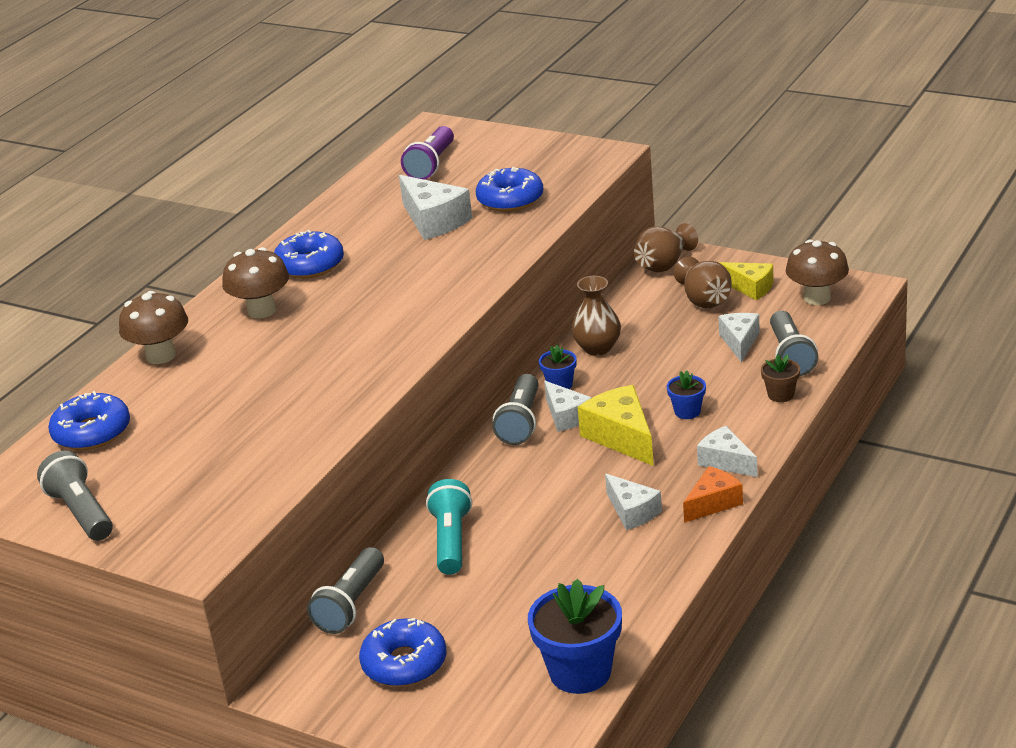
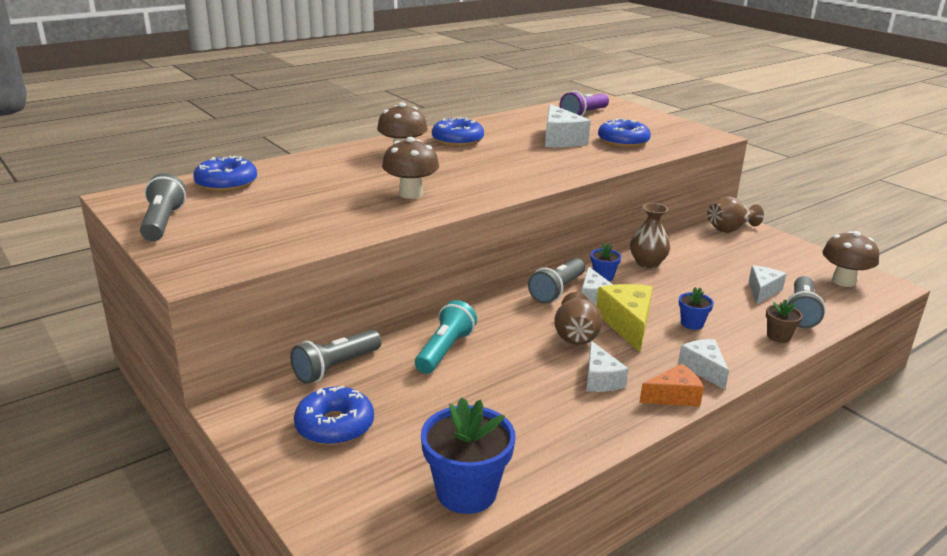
camera: 20 degrees right, 5 degrees down
brown mushroom [119,291,188,364] -> brown mushroom moved to [382,137,439,199]
brown vase [674,257,732,308] -> brown vase moved to [554,292,602,345]
yellow cheese [719,262,773,300] -> none

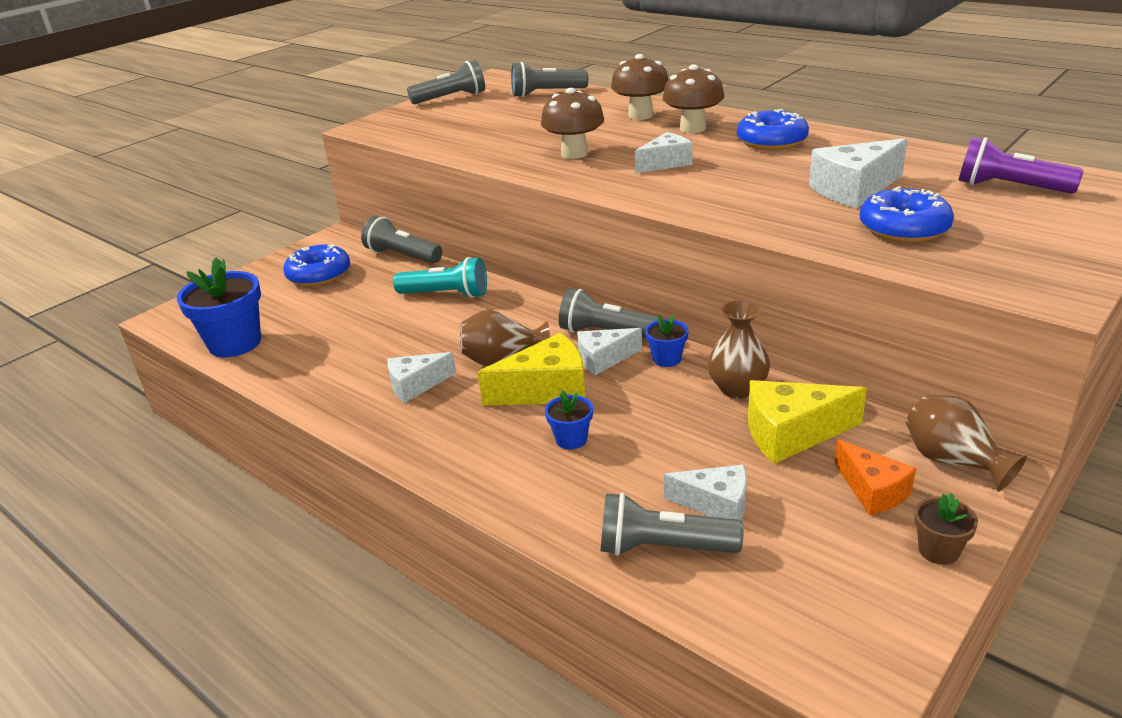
camera: 80 degrees right, 5 degrees up
blue donut [193,156,257,192] -> grey flashlight [511,62,588,98]
orange cheese [639,364,704,406] -> orange cheese moved to [834,439,916,516]
white cheese [678,339,729,390] -> white cheese moved to [635,132,693,173]
brown flower pot [766,299,803,343] -> brown flower pot moved to [914,493,978,565]
brown mushroom [822,231,879,287] -> brown mushroom moved to [611,54,668,120]
none -> yellow cheese [748,380,867,464]

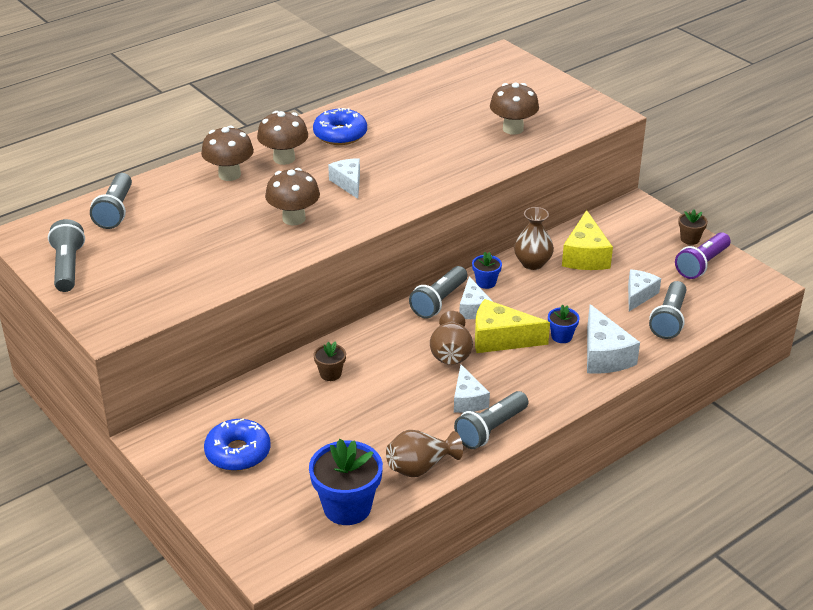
camera: 80 degrees left, 5 degrees up
grey flashlight [361,216,442,263] -> grey flashlight moved to [454,391,528,449]
turquoise flashlight [393,257,487,298] -> brown flower pot [313,341,346,381]
yellow cheese [478,333,585,405] -> yellow cheese turned 75 degrees counterclockwise [475,299,550,353]
white cheese [809,138,908,208] -> white cheese moved to [587,304,640,374]
orange cheese [834,439,916,516] -> none
blue donut [860,186,954,243] -> brown mushroom [490,83,539,135]
brown vase [906,394,1027,492] -> brown vase moved to [386,430,463,477]
purple flashlight [958,137,1084,194] -> purple flashlight moved to [675,232,730,279]

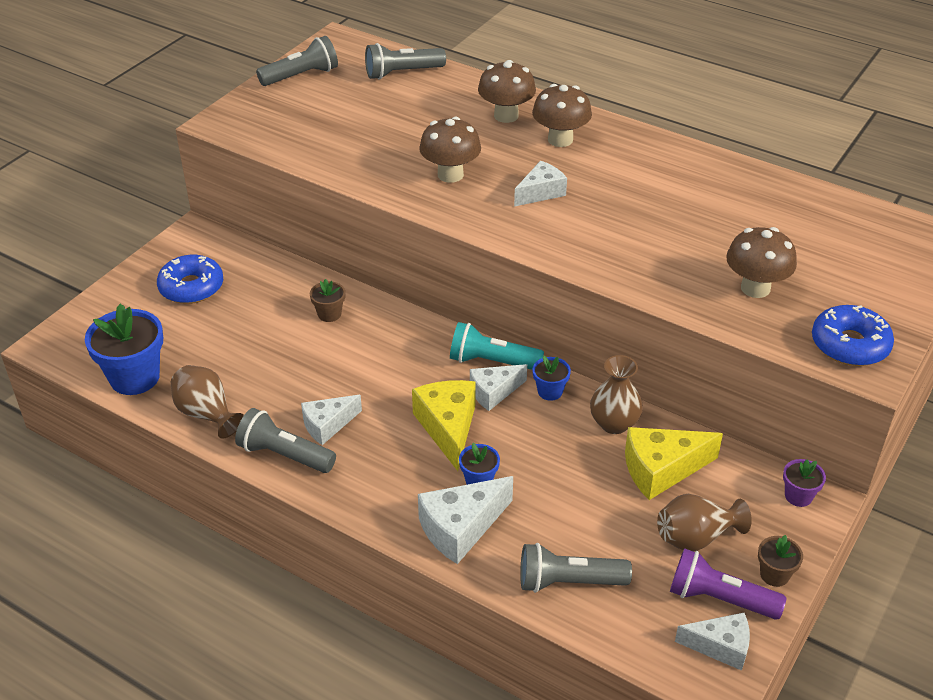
camera: 70 degrees right, 5 degrees up
blue donut [313,108,367,145] -> blue donut moved to [812,305,894,366]
grey flashlight [409,266,467,319] -> turquoise flashlight [450,322,544,370]
brown vase [430,311,473,365] -> brown vase moved to [657,494,752,552]
white cheese [628,269,661,311] -> white cheese moved to [675,613,750,671]
none -> purple flower pot [783,459,826,507]

